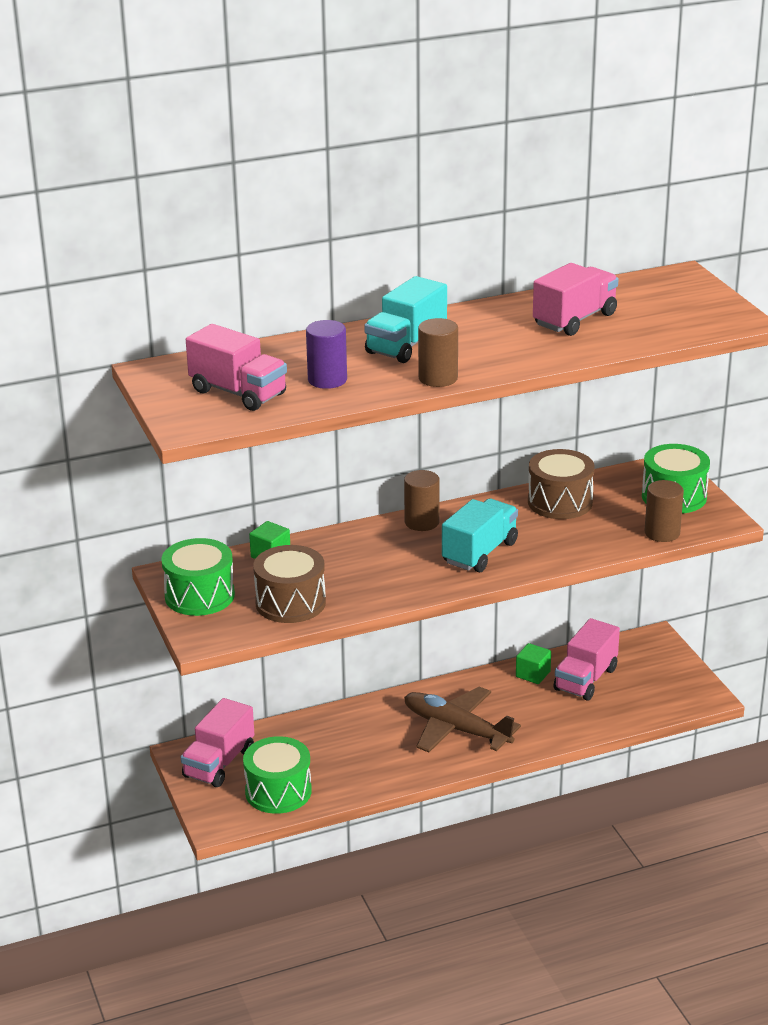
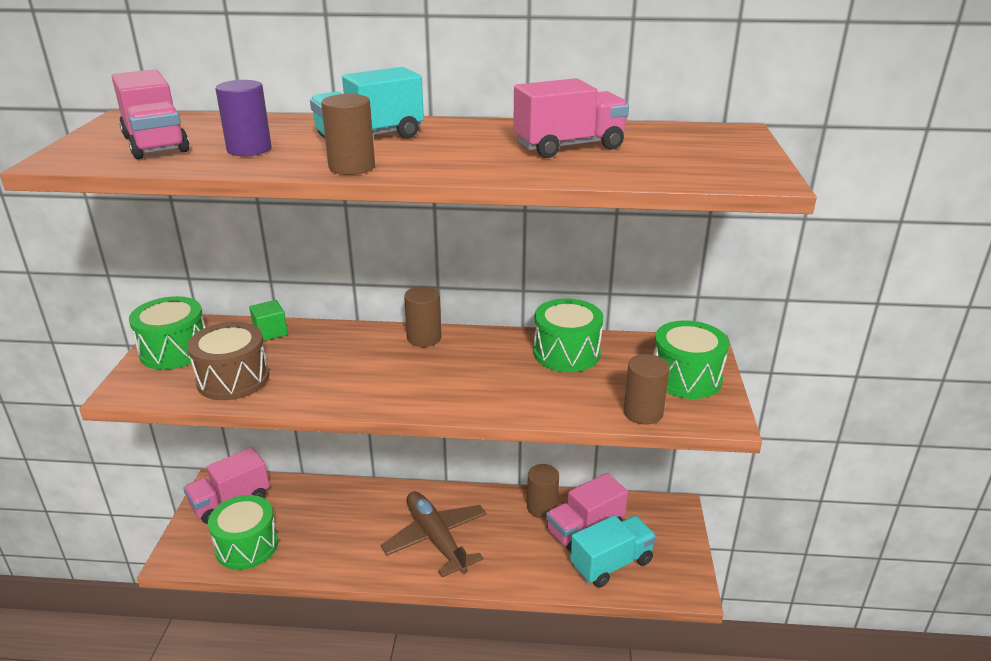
camera: 25 degrees right, 0 degrees up
turquoise truck [442,499,518,572] -> turquoise truck moved to [570,515,657,588]
green cube [516,643,551,684] -> brown cylinder [527,464,559,518]
brown drum [528,449,595,519] -> green drum [533,299,603,372]

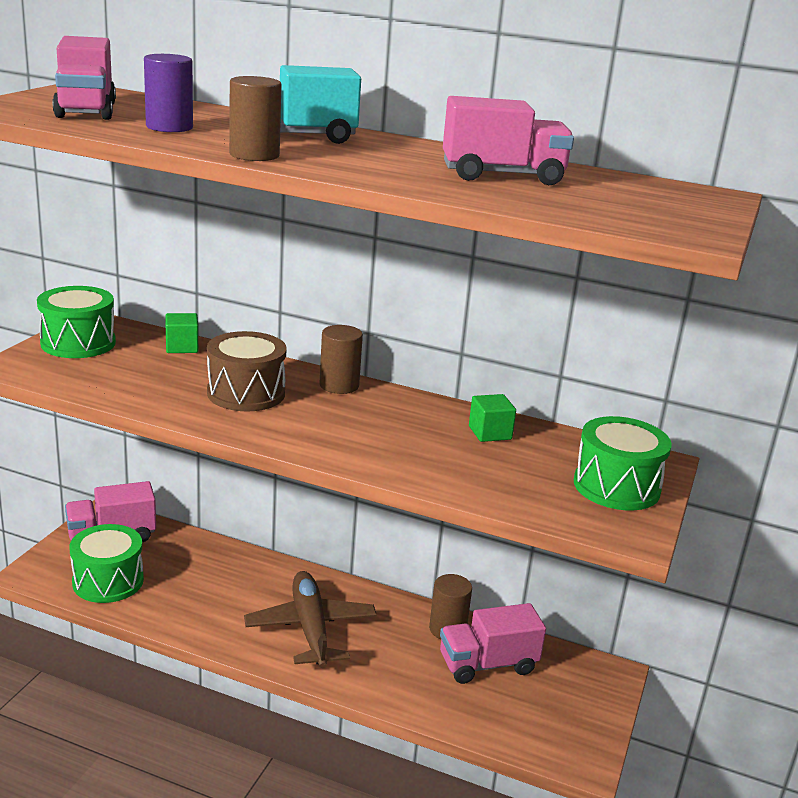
camera: 15 degrees right, 5 degrees down
brown drum [187,322,269,400] -> brown drum moved to [207,331,287,411]
green drum [533,299,603,372] -> green cube [469,394,516,442]
turquoise truck [570,515,657,588] -> none
brown cylinder [623,354,670,425] -> none

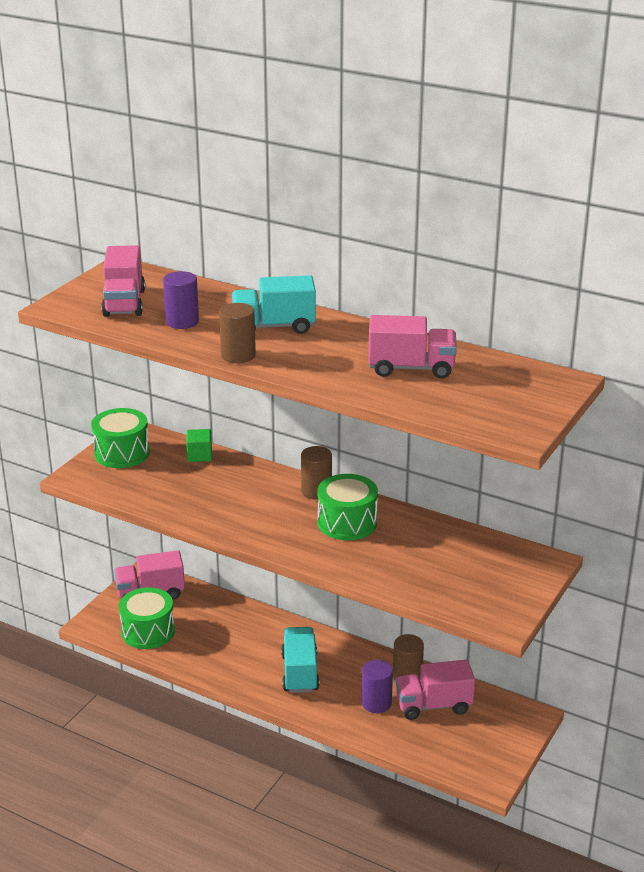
camera: 10 degrees right, 5 degrees up
brown drum [207,331,287,411] -> none
brown plane [244,571,377,668] -> turquoise truck [281,627,319,693]
green cube [469,394,516,442] -> none
green drum [574,416,672,510] -> green drum moved to [318,474,378,540]
none -> purple cylinder [362,660,393,713]

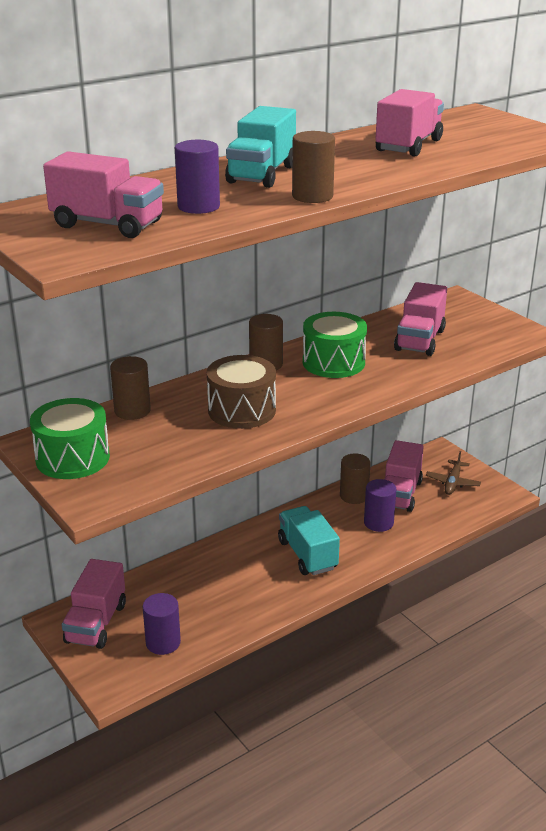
camera: 65 degrees left, 0 degrees up
green drum [119,587,175,649] -> purple cylinder [143,593,181,655]
green cube [186,429,212,462] -> brown cylinder [110,356,151,420]
turquoise truck [281,627,319,693] -> turquoise truck turned 45 degrees clockwise [278,506,340,575]
none -> brown drum [207,355,276,429]
none -> pink truck [394,282,447,356]
none -> brown plane [426,451,481,495]

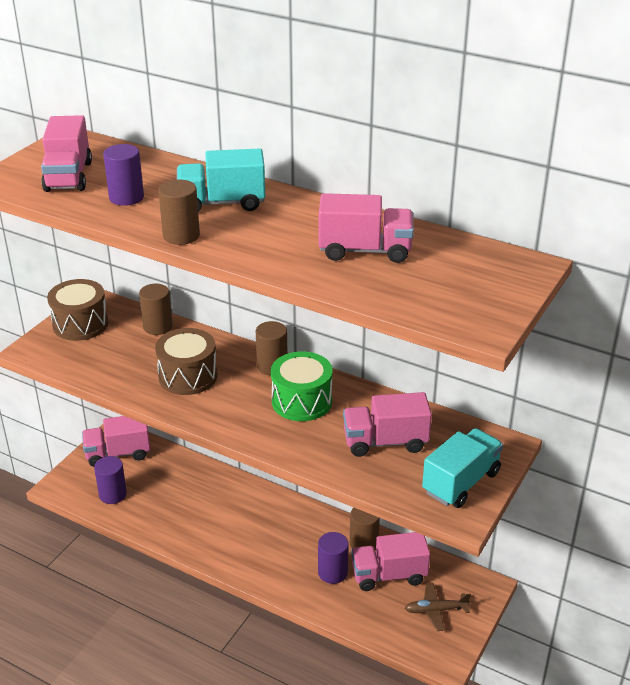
camera: 65 degrees right, 5 degrees up
green drum [30,398,110,479] -> brown drum [47,279,109,341]
turquoise truck [278,506,340,575] -> turquoise truck moved to [422,428,503,508]

